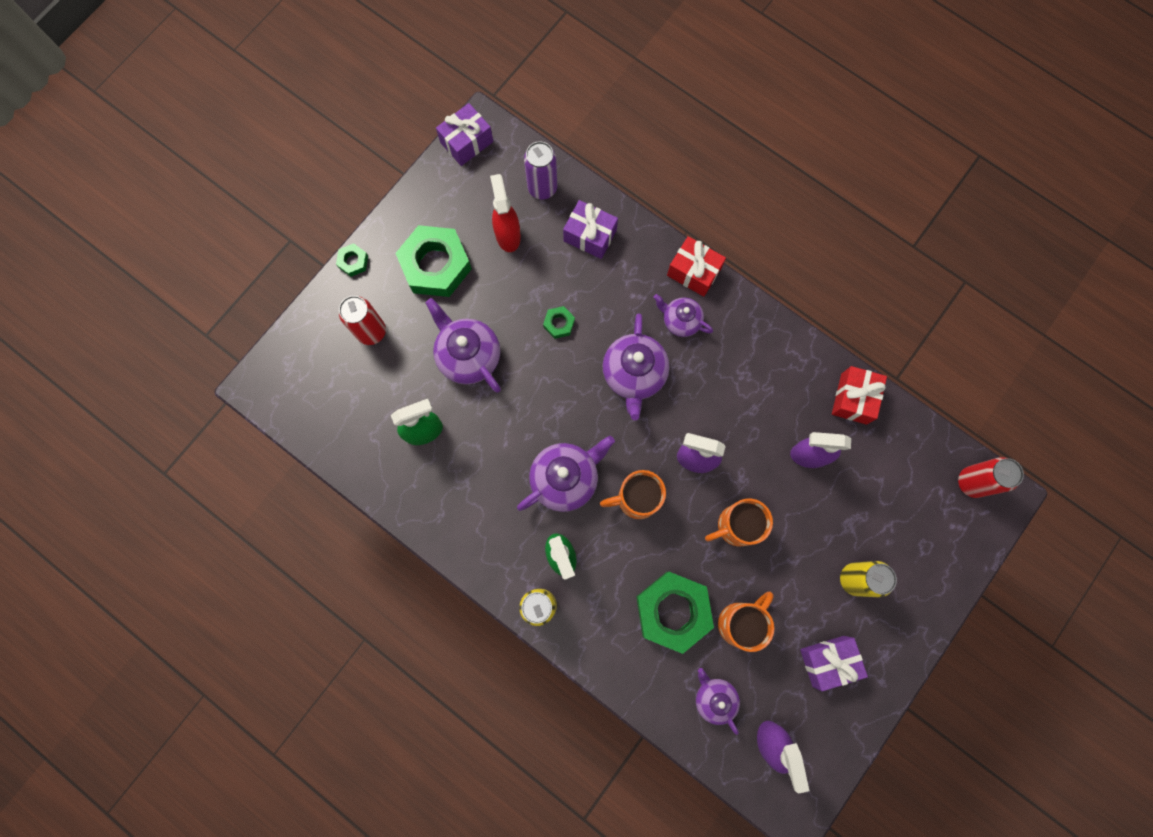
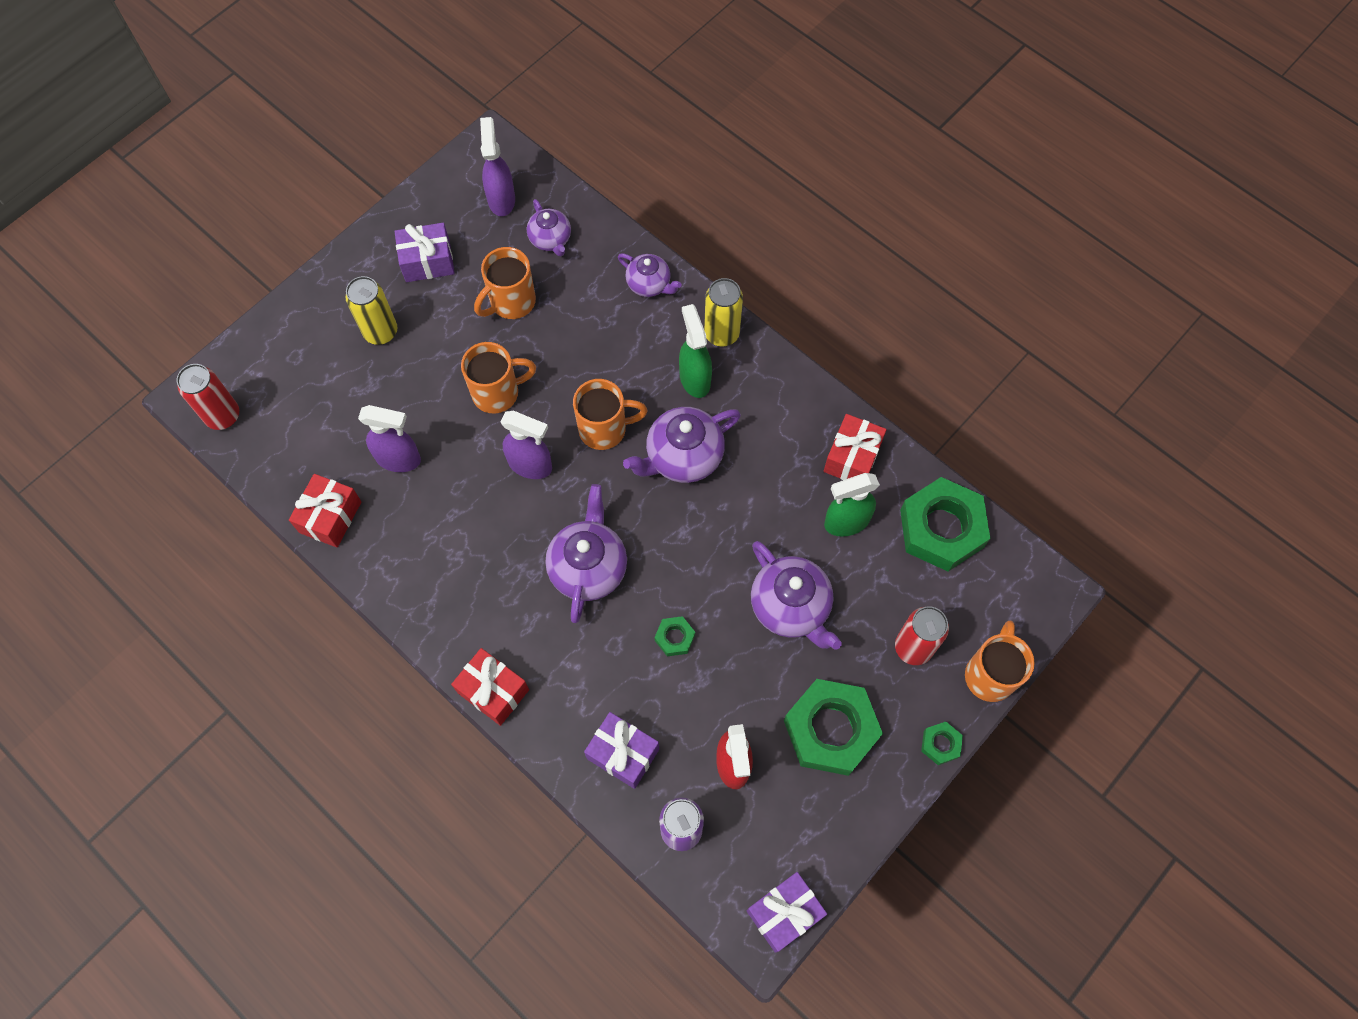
camera: 175 degrees left, 10 degrees down
green nut [636,572,714,654] -> green nut moved to [900,477,990,571]
purple teapot [654,294,713,337] -> purple teapot moved to [618,253,682,297]
none -> red gift [824,414,887,480]
none -> orange mug [965,620,1035,702]

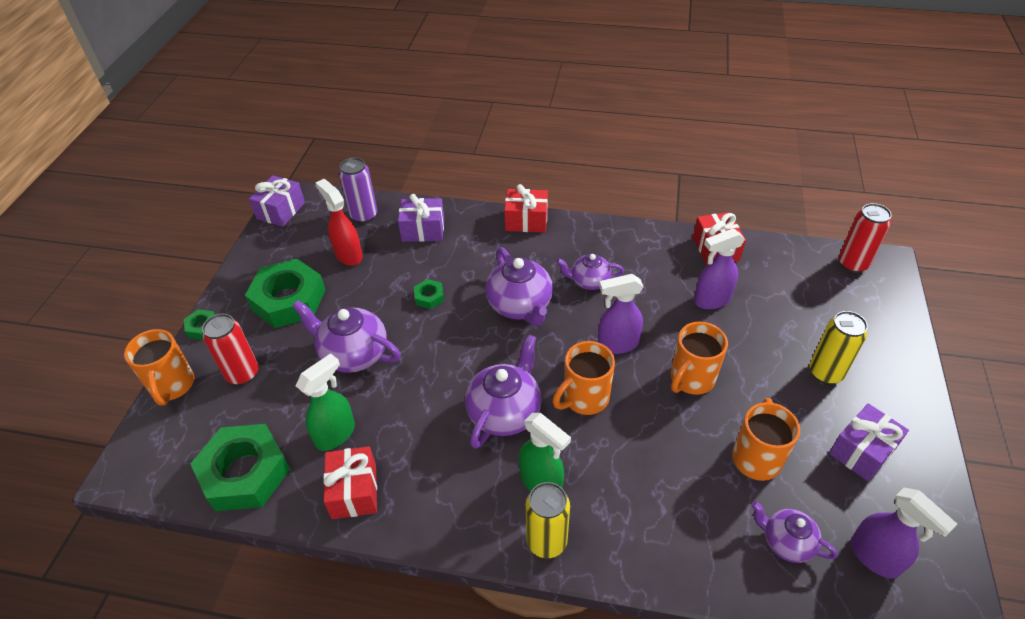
camera: 150 degrees right, 20 degrees down
purple teapot [618,253,682,297] -> purple teapot moved to [556,254,624,290]

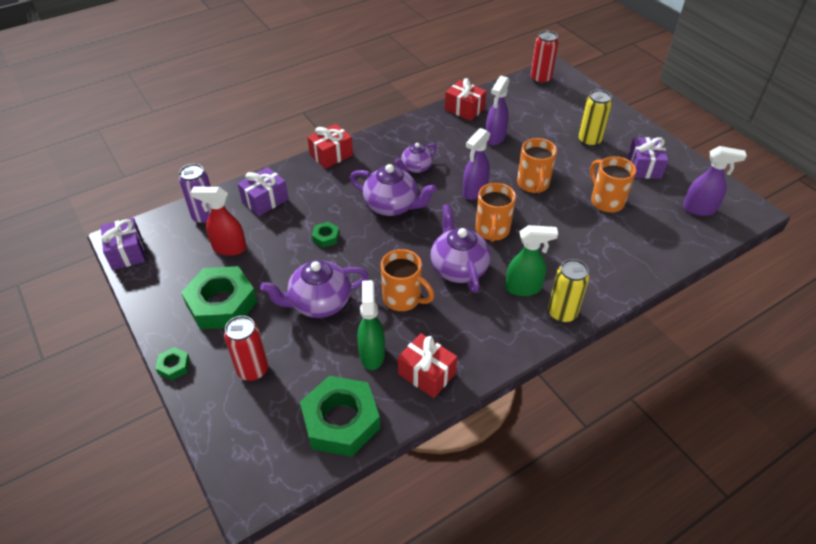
camera: 45 degrees left, 0 degrees up
orange mug [124,329,194,406] -> orange mug moved to [381,249,434,311]
purple teapot [751,501,838,563] -> none

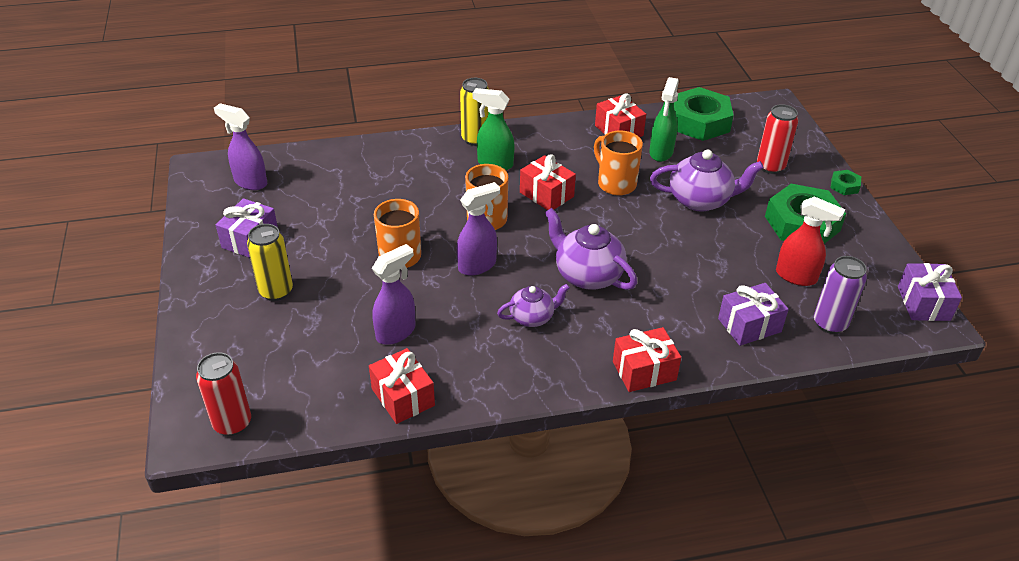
camera: 160 degrees left, 5 degrees down
green nut [312,222,340,248] -> none
purple teapot [430,204,491,293] -> red gift [520,154,576,210]
orange mug [590,156,636,213] -> none

